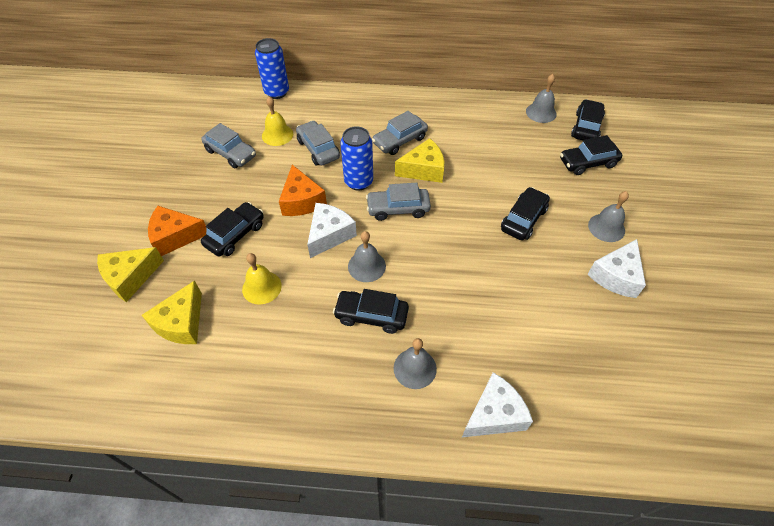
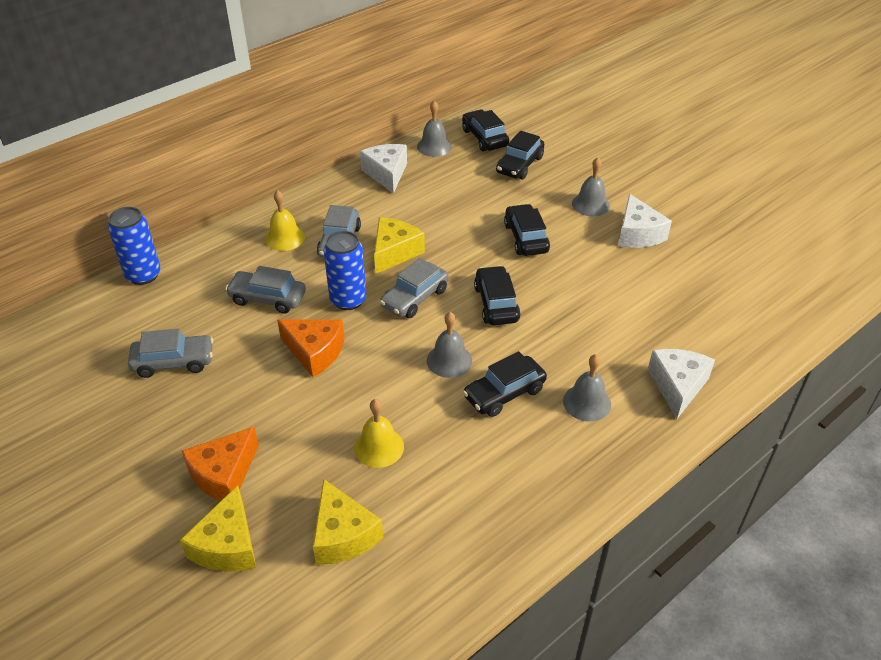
camera: 45 degrees left, 10 degrees down
black car [201,202,264,257] -> black car moved to [474,266,521,325]
yellow bell [262,96,293,146] -> yellow bell moved to [265,190,305,251]
white cheese [307,203,357,258] -> white cheese moved to [360,144,407,194]

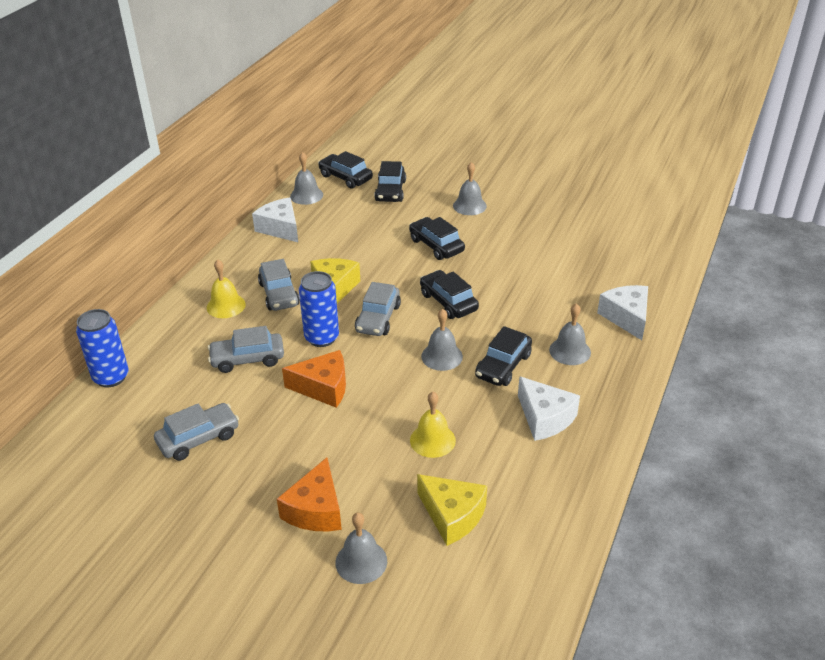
camera: 25 degrees left, 5 degrees down
yellow cheese [180,485,256,571] -> grey bell [335,513,387,584]
white cheese [618,194,672,248] -> white cheese moved to [518,376,580,441]

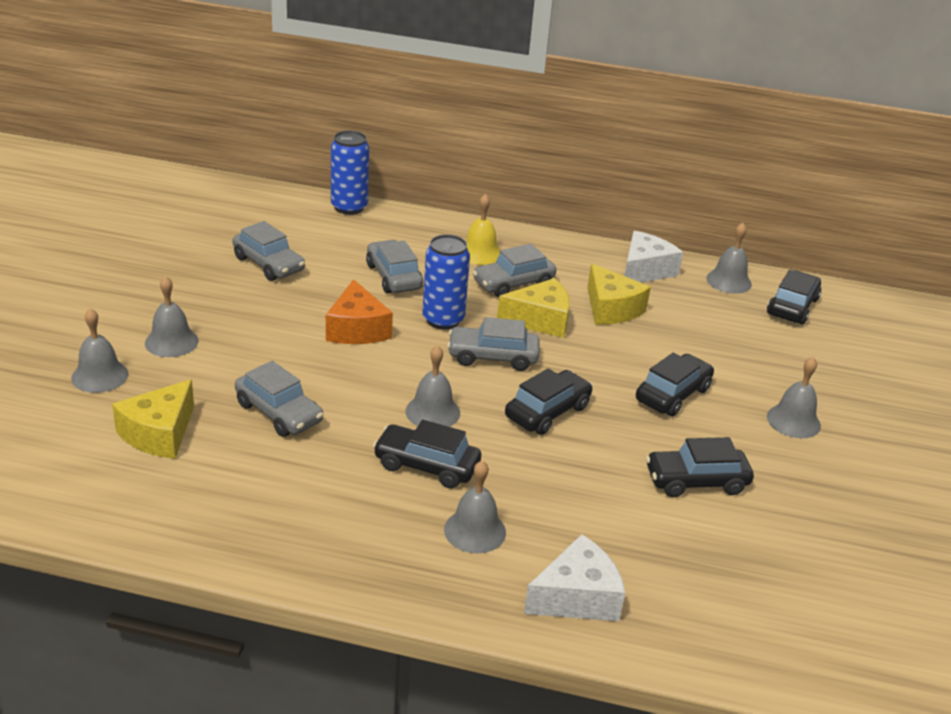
camera: 75 degrees right, 5 degrees down
orange cheese [277,457,342,531] -> grey bell [145,276,199,357]
black car [374,161,406,202] -> black car moved to [646,437,754,497]
yellow bell [410,392,456,458] -> grey car [235,361,324,437]
white cheese [518,376,580,441] -> none
none -> yellow cheese [587,264,651,325]

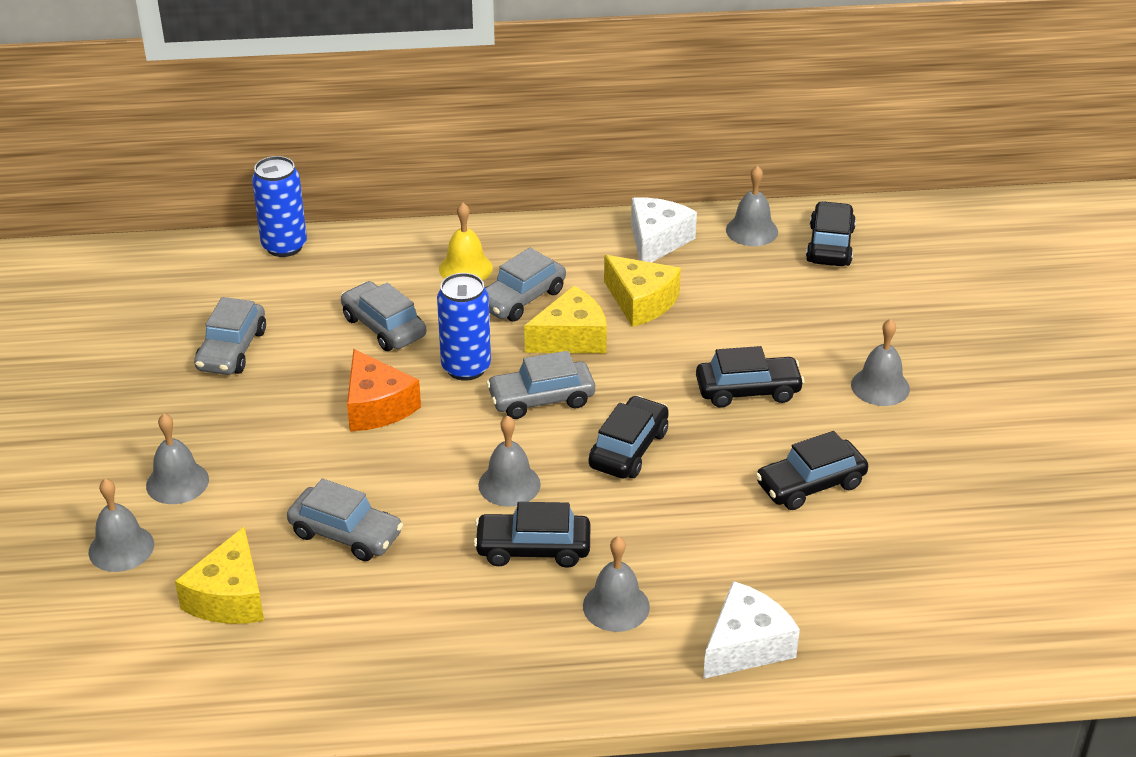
camera: 15 degrees left, 5 degrees up
grey car [232,221,305,281] -> grey car turned 75 degrees clockwise [194,297,266,375]
black car [636,353,714,416] -> black car turned 60 degrees clockwise [696,346,805,408]

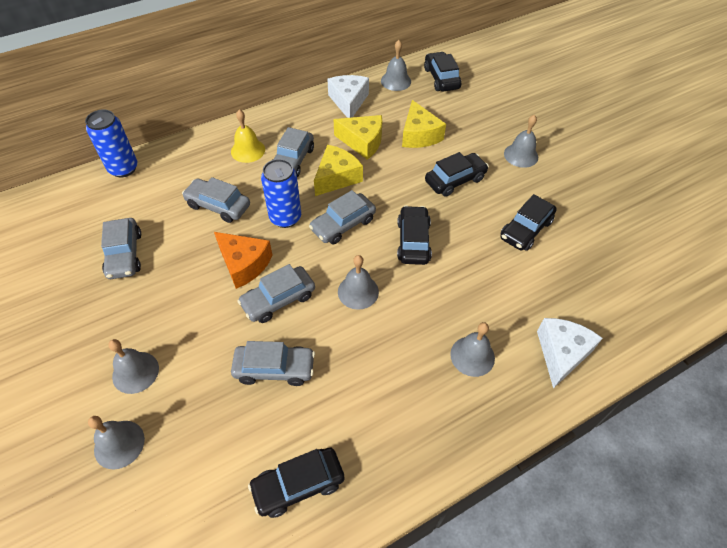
camera: 25 degrees left, 15 degrees up
yellow cheese [175,527,264,624] -> yellow cheese moved to [402,100,446,148]
black car [473,502,591,568] -> black car moved to [248,447,345,518]
none -> grey car [237,264,315,323]

